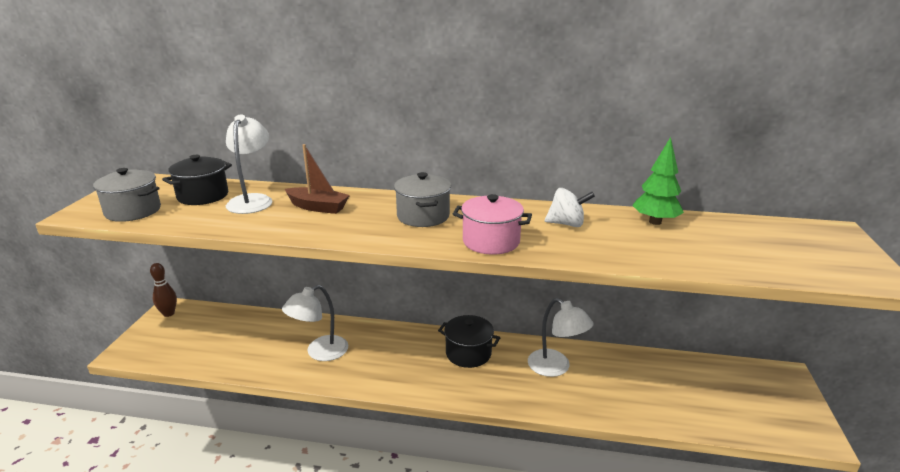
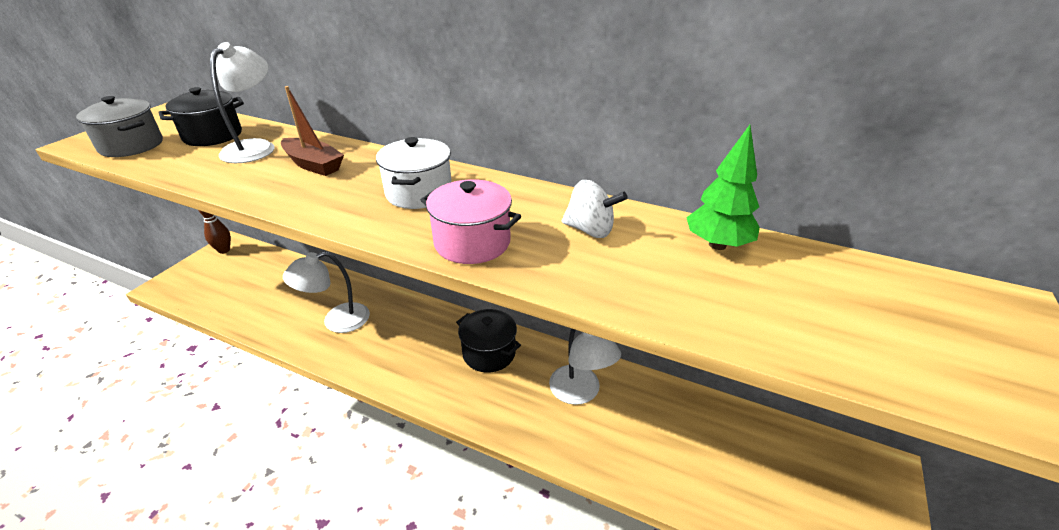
camera: 15 degrees right, 10 degrees up
grey pot [394,172,451,227] -> white pot [376,137,452,209]

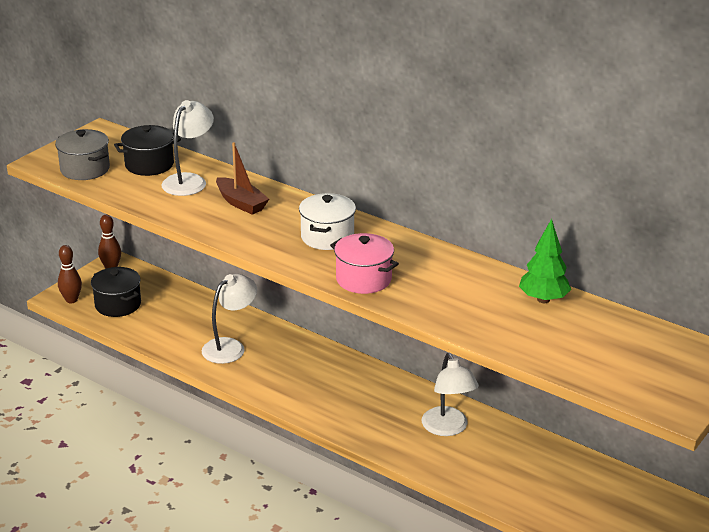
camera: 10 degrees right, 5 degrees down
white lamp [283,251,370,333] -> white lamp turned 150 degrees clockwise [202,274,257,364]
black pot [456,309,521,373] -> black pot moved to [91,267,141,317]
white spinning top [562,180,628,238] -> none
none -> brown bowling pin [58,245,82,303]

